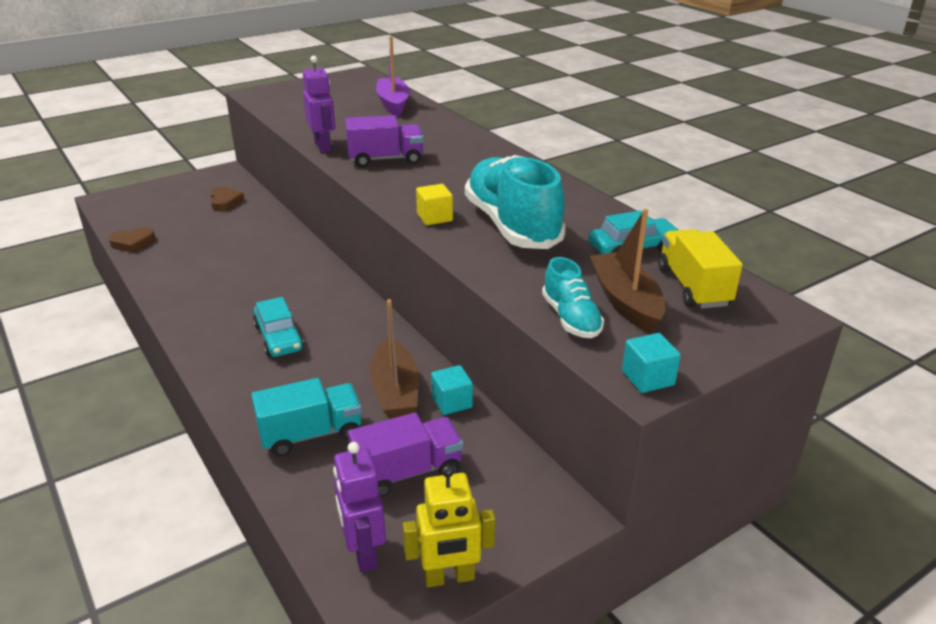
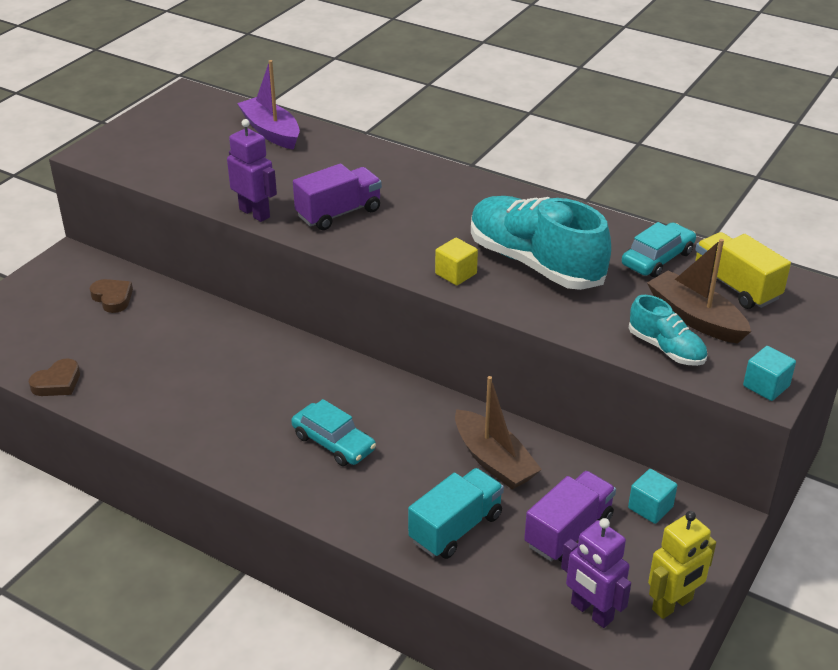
camera: 25 degrees left, 5 degrees up
turquoise cube [431,365,473,415] -> turquoise cube moved to [628,469,677,524]

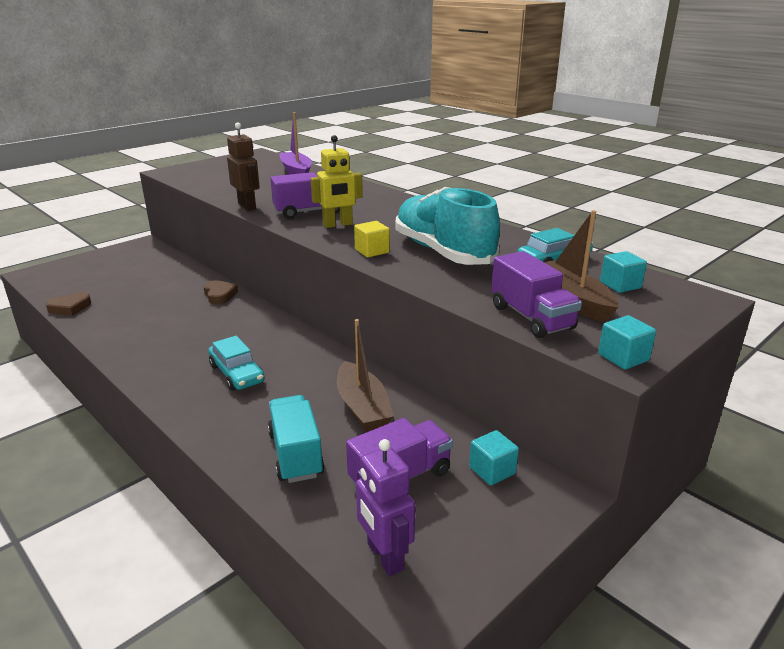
camera: 15 degrees right, 10 degrees down
brown heart [90,279,133,313] -> brown heart moved to [203,280,238,304]
purple robot [227,119,277,222] -> brown robot [227,123,260,211]
turquoise truck [408,468,504,559] -> turquoise truck turned 75 degrees counterclockwise [268,395,325,483]
turquoise shoe [629,295,707,366] -> purple truck [491,251,582,338]
yellow robot [648,511,716,619] -> yellow robot moved to [310,135,363,228]
yellow truck [695,232,791,309] -> turquoise cube [600,251,647,293]

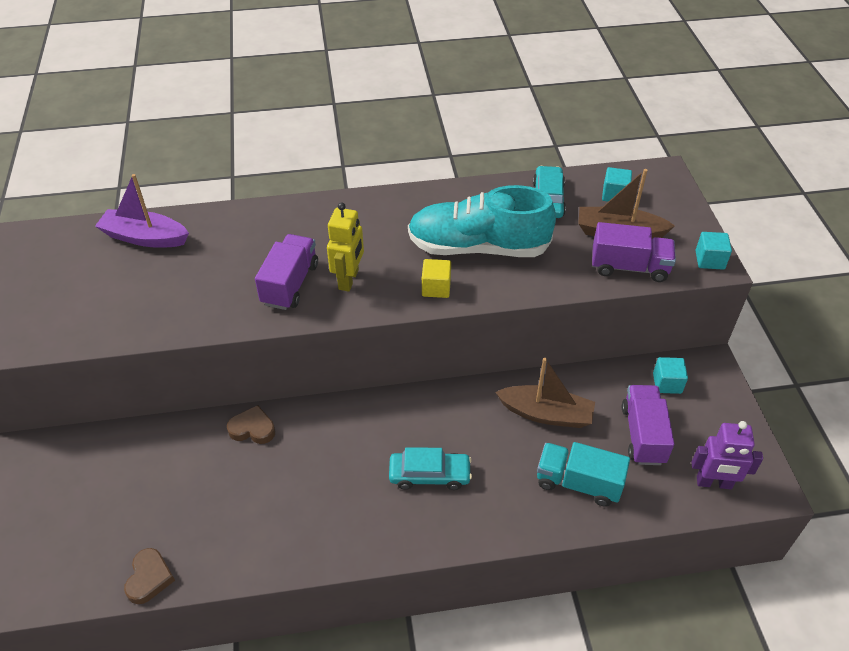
camera: 55 degrees left, 20 degrees up
brown robot [227,123,260,211] -> none

